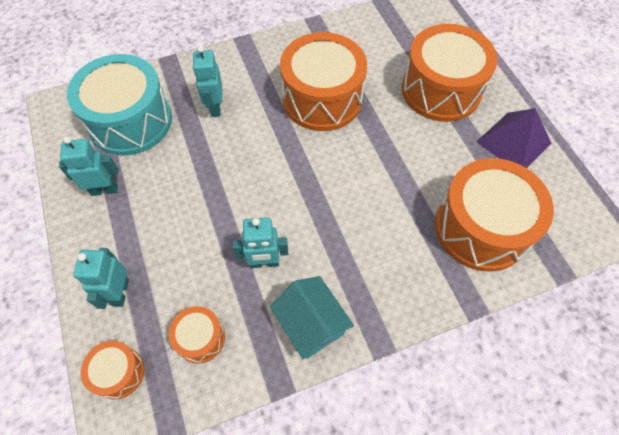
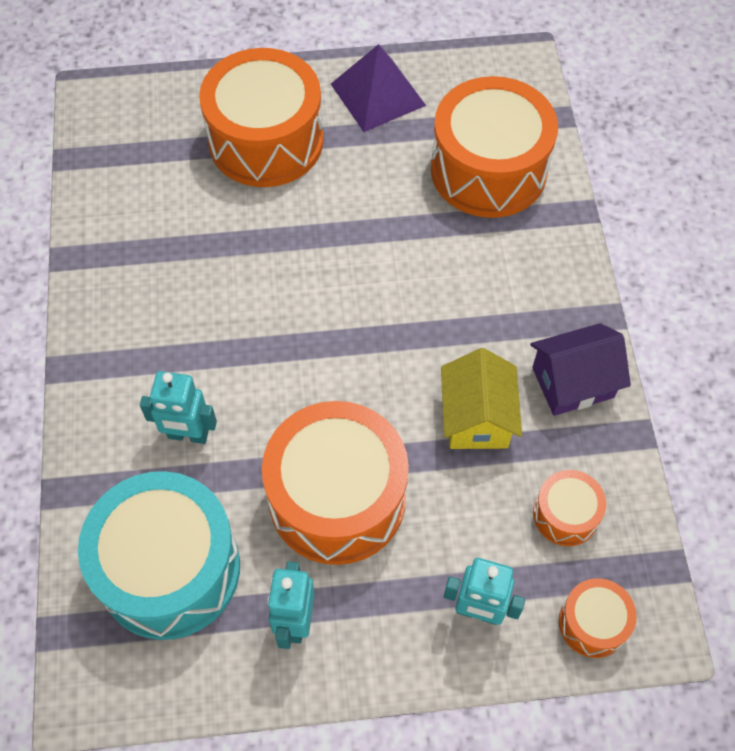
camera: 75 degrees left, 0 degrees up
turquoise robot [233,217,288,268] -> yellow house [441,348,522,449]
turquoise house [270,276,354,359] -> purple house [530,323,631,416]
orange drum [280,32,367,131] -> orange drum moved to [262,401,409,565]

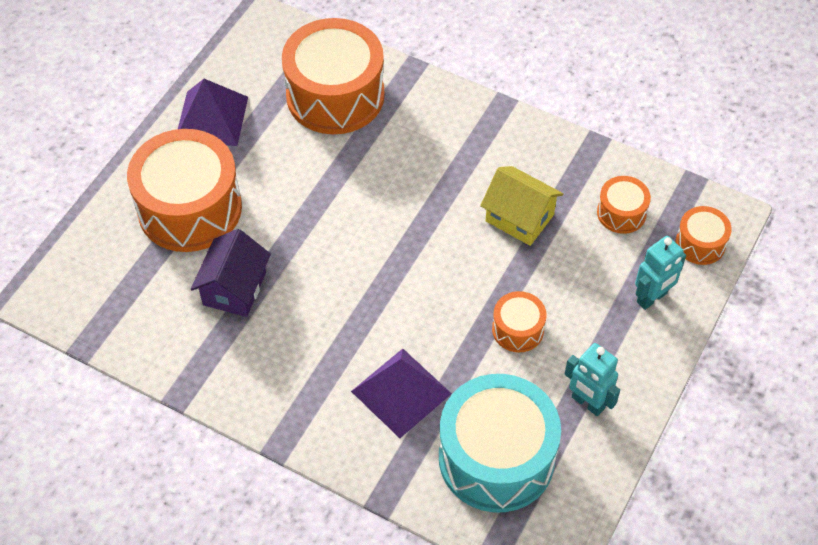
camera: 55 degrees left, 5 degrees down
turquoise robot [140,371,217,444] -> purple pyramid [351,349,452,438]
orange drum [262,401,409,565] -> orange drum [492,291,547,352], size x0.47
purple house [530,323,631,416] -> purple house moved to [191,229,271,317]

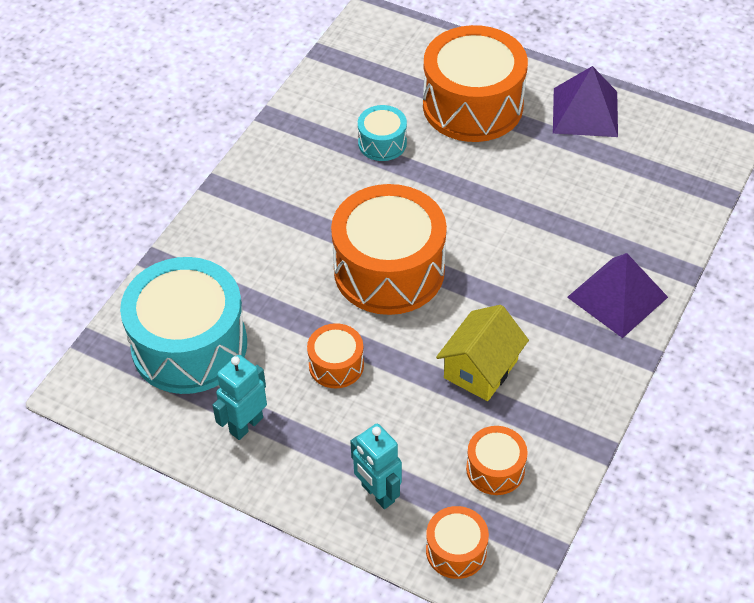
camera: 90 degrees right, 5 degrees down
purple house [191,229,271,317] -> turquoise drum [358,105,407,161]
orange drum [282,18,385,134] -> orange drum moved to [331,184,447,315]
purple pyramid [351,349,452,438] -> purple pyramid moved to [567,253,668,338]

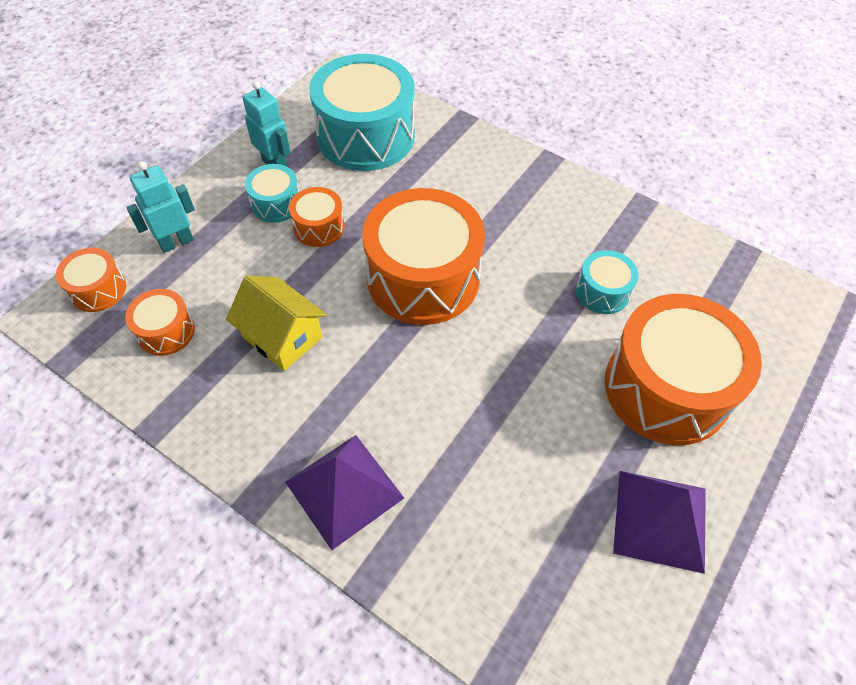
camera: 95 degrees right, 5 degrees up
none -> turquoise drum [245,164,299,223]

